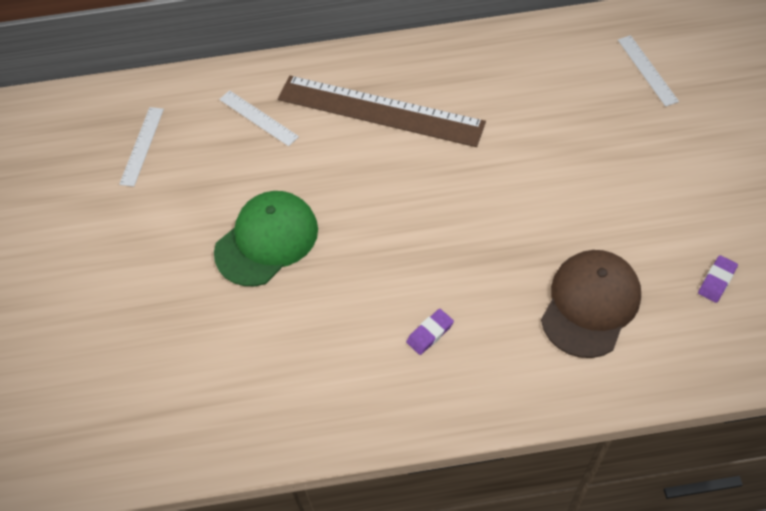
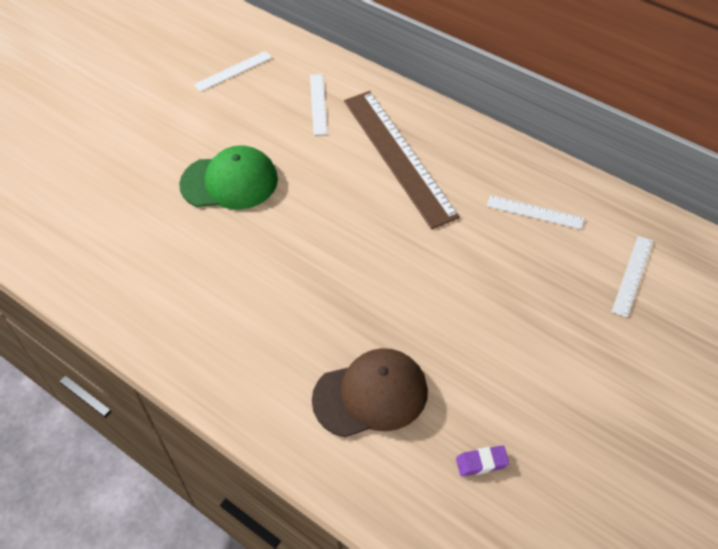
camera: 45 degrees right, 5 degrees down
purple eraser [406,309,454,355] -> none
none -> white ruler [487,195,584,229]

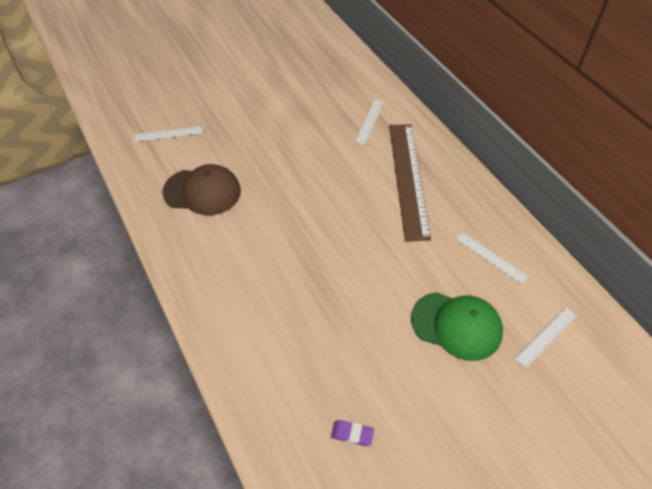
camera: 20 degrees right, 0 degrees up
green cap [179,145,278,210] -> green cap moved to [411,292,503,361]
white ruler [194,51,272,92] -> white ruler moved to [135,126,203,142]
brown cap [312,348,428,437] -> brown cap moved to [162,164,241,215]

